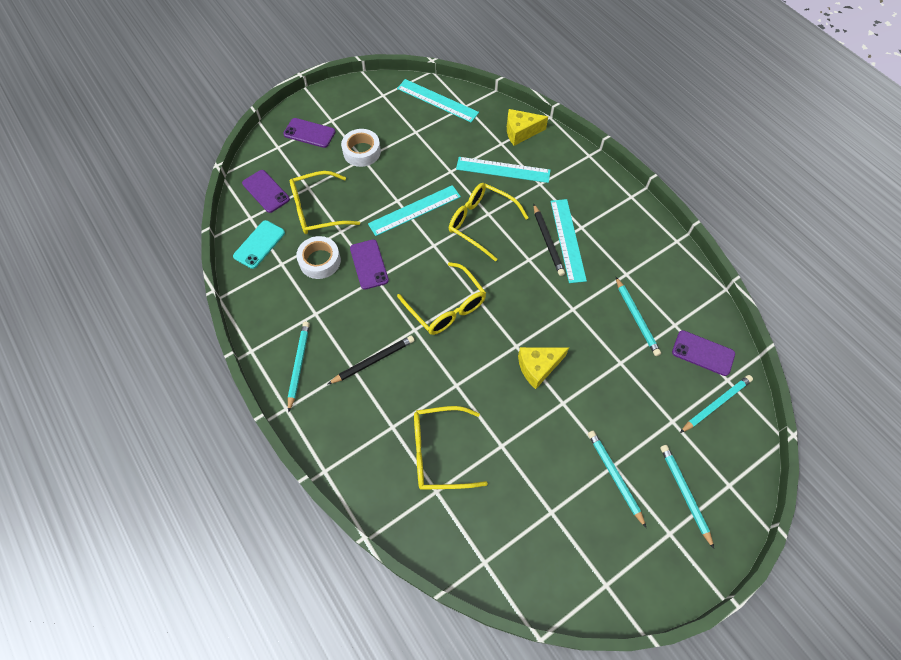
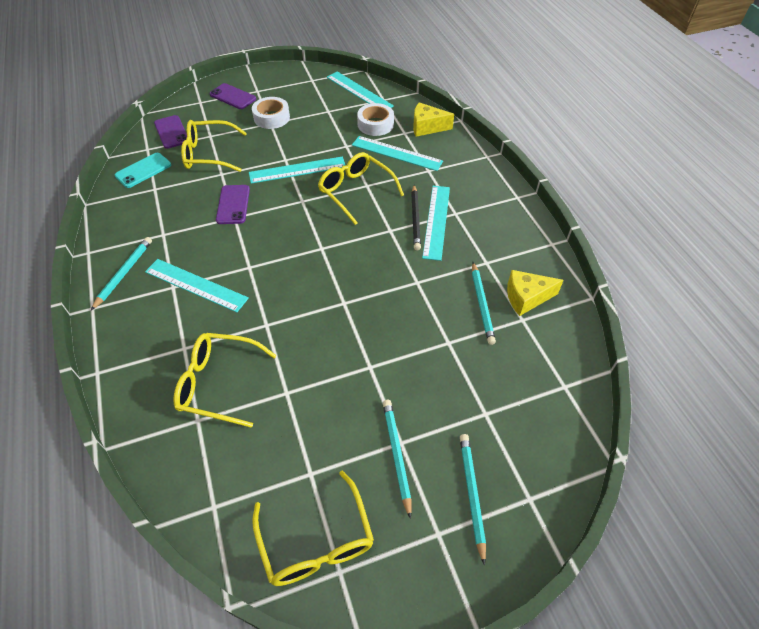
camera: 15 degrees right, 10 degrees down
white tape [296,236,341,279] -> white tape moved to [357,103,394,136]
black pencil [328,335,415,384] -> turquoise ruler [145,259,249,312]
yellow glasses [397,262,486,335] -> yellow glasses moved to [252,471,374,586]
yellow cheese [518,347,569,389] -> yellow cheese moved to [507,270,564,316]
purple phone [672,330,735,376] -> none
turquoise pencil [680,375,753,433] -> none

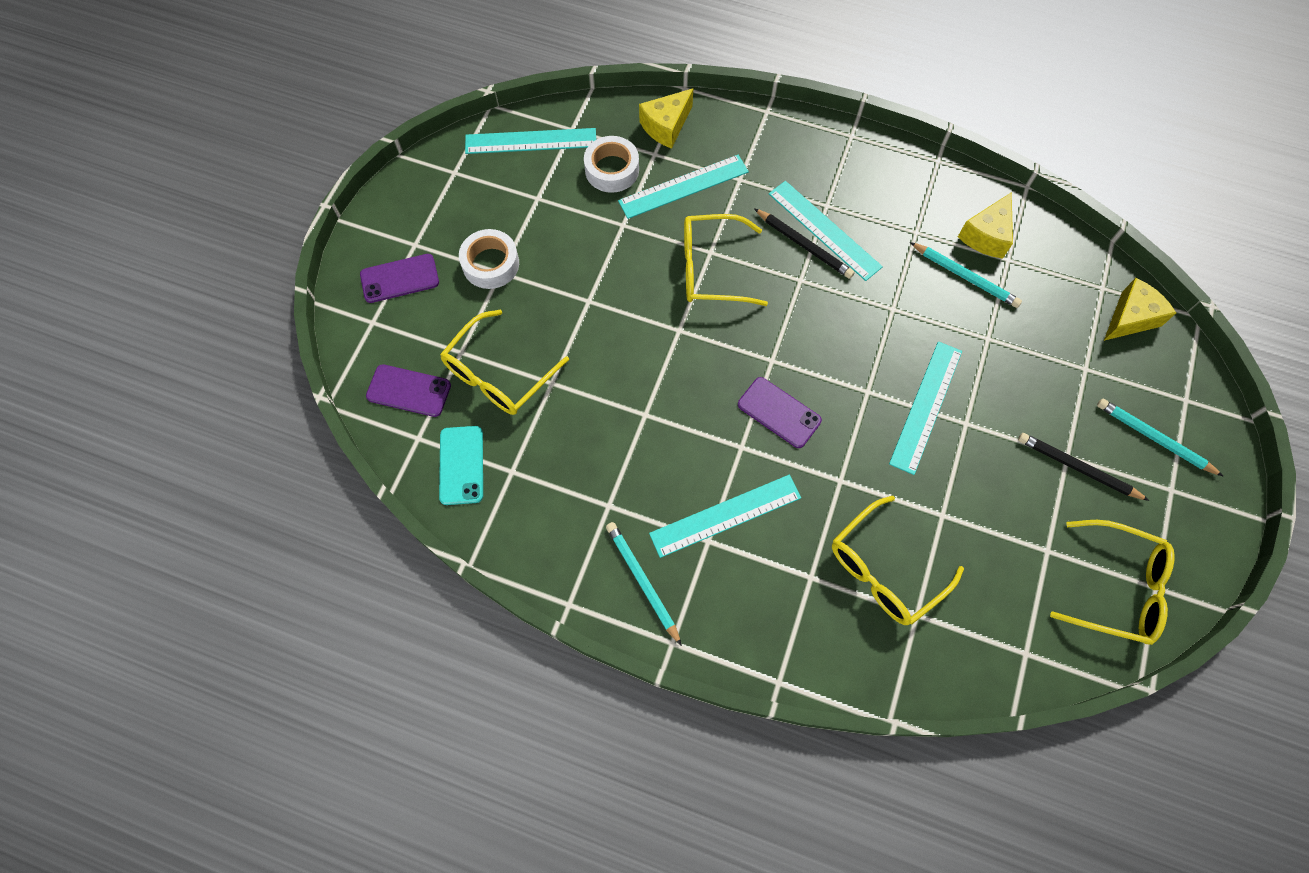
camera: 50 degrees left, 15 degrees up
purple phone [216,185,250,224] -> purple phone moved to [738,377,822,448]
turquoise ruler [249,157,345,184] -> turquoise ruler moved to [889,341,962,475]
turquoise pencil [383,400,411,519] -> black pencil [1018,433,1149,501]
none -> yellow cheese [1104,278,1176,341]

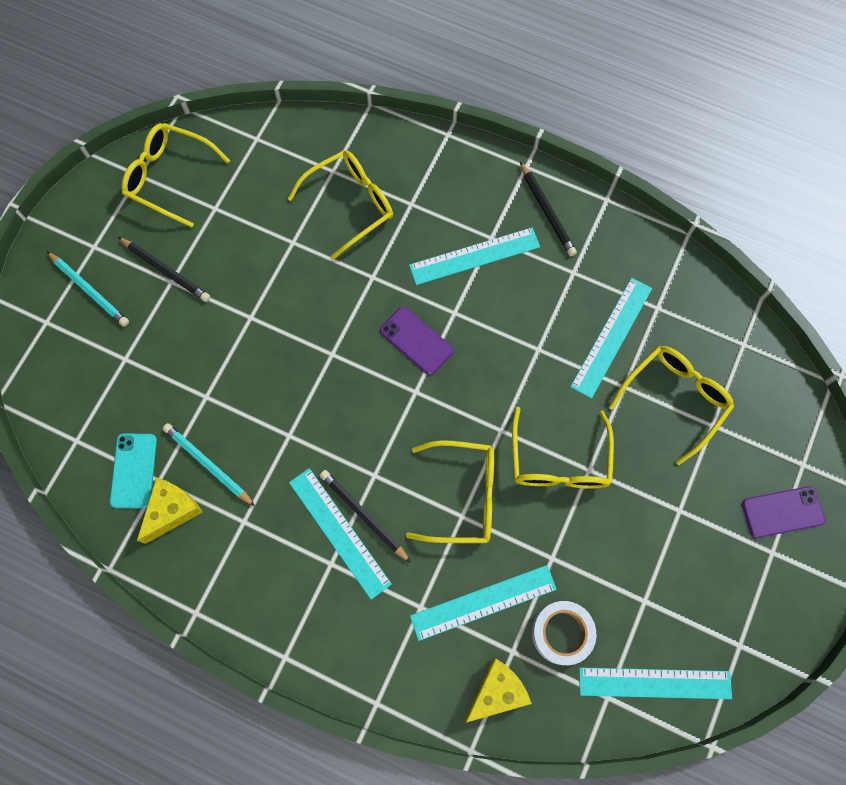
camera: 175 degrees left, 5 degrees up
purple phone [366,364,451,417] -> none
turquoise phone [439,426,483,505] -> turquoise phone moved to [110,433,157,509]
white tape [459,229,519,289] -> none
turquoise pencil [606,522,682,646] -> black pencil [520,162,577,256]
turquoise ruler [889,341,962,475] -> turquoise ruler moved to [570,278,652,399]
yellow cheese [1104,278,1176,341] -> none
none -> yellow glasses [512,407,614,489]

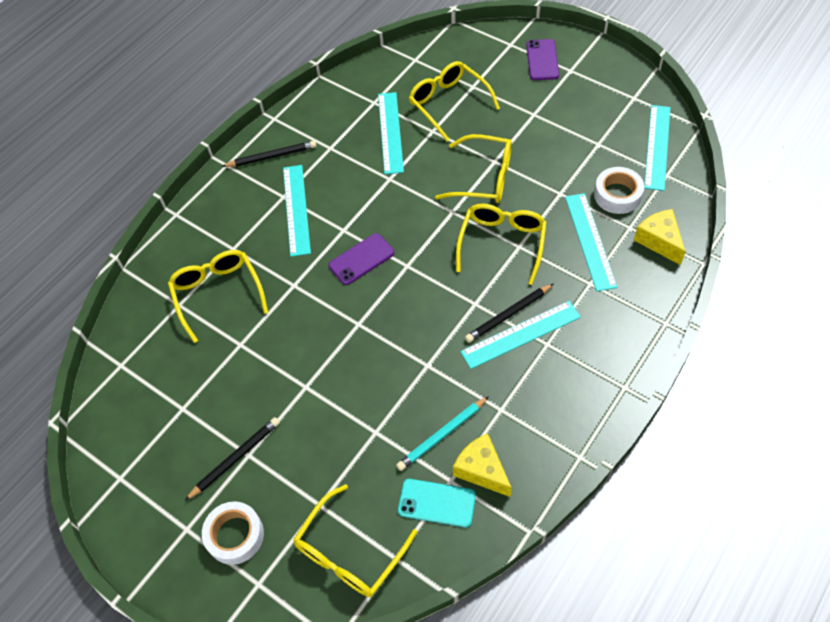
camera: 75 degrees left, 15 degrees down
turquoise pencil [47,251,129,327] -> white tape [202,501,264,565]
yellow glasses [121,123,230,228] -> yellow glasses moved to [293,484,417,597]
turquoise ruler [570,278,652,399] -> turquoise ruler turned 45 degrees clockwise [378,92,404,174]

